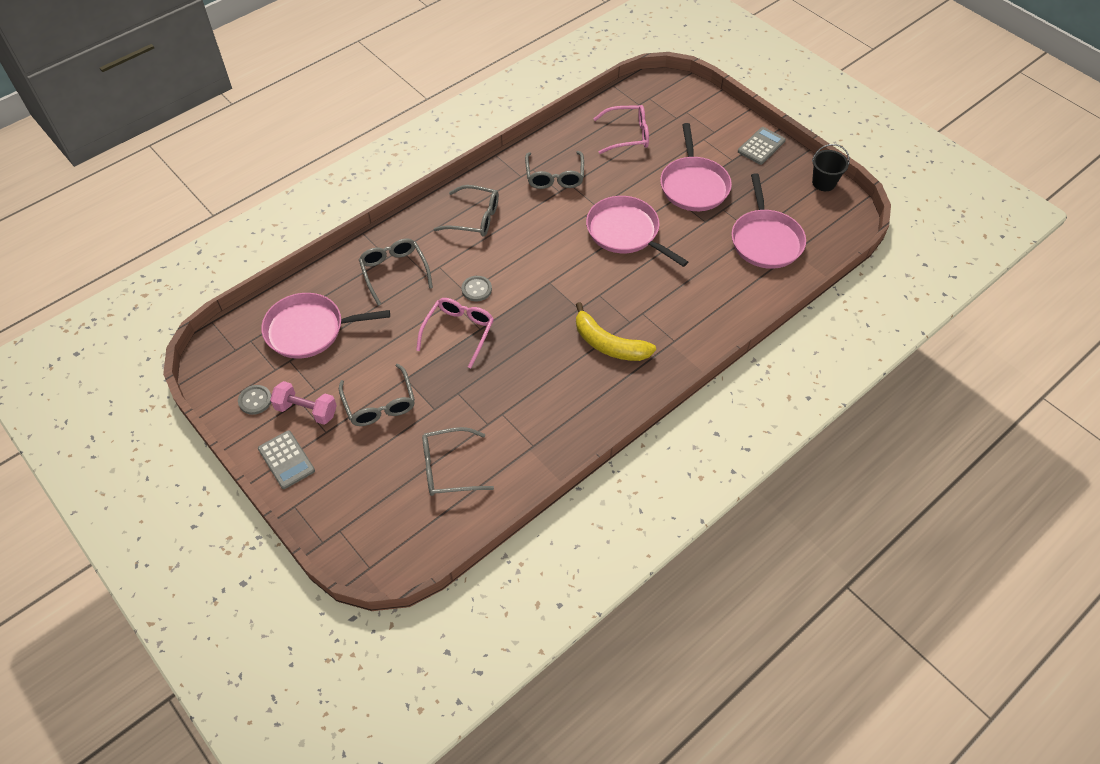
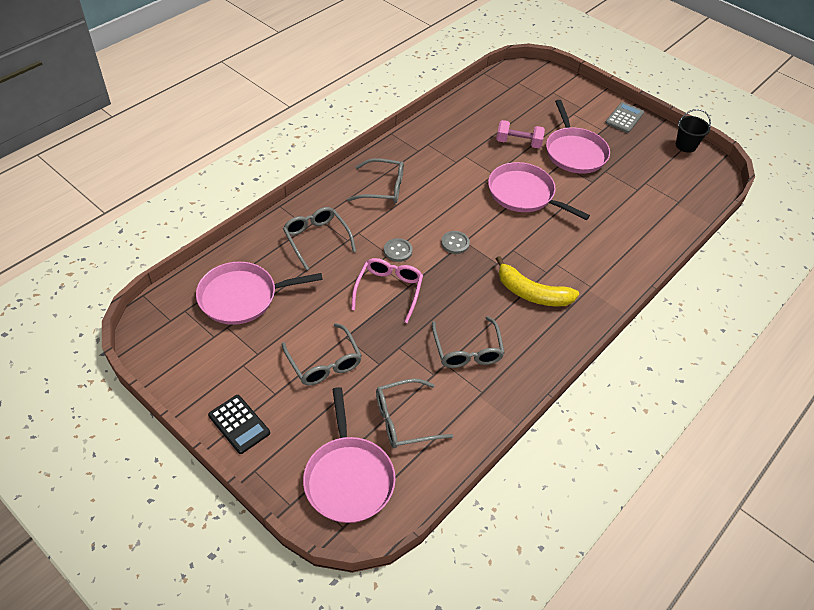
camera: 10 degrees left, 5 degrees down
grey button [238,385,271,415] -> grey button moved to [441,231,470,254]
grey calculator [258,430,315,489] -> black calculator [208,395,270,454]
pink dumbbell [270,381,337,424] -> pink dumbbell moved to [496,120,545,148]
grey glasses [525,151,584,189] -> grey glasses moved to [432,316,505,368]
pink glasses [593,105,649,154] -> none
pink pan [731,173,806,269] -> pink pan moved to [303,387,396,523]

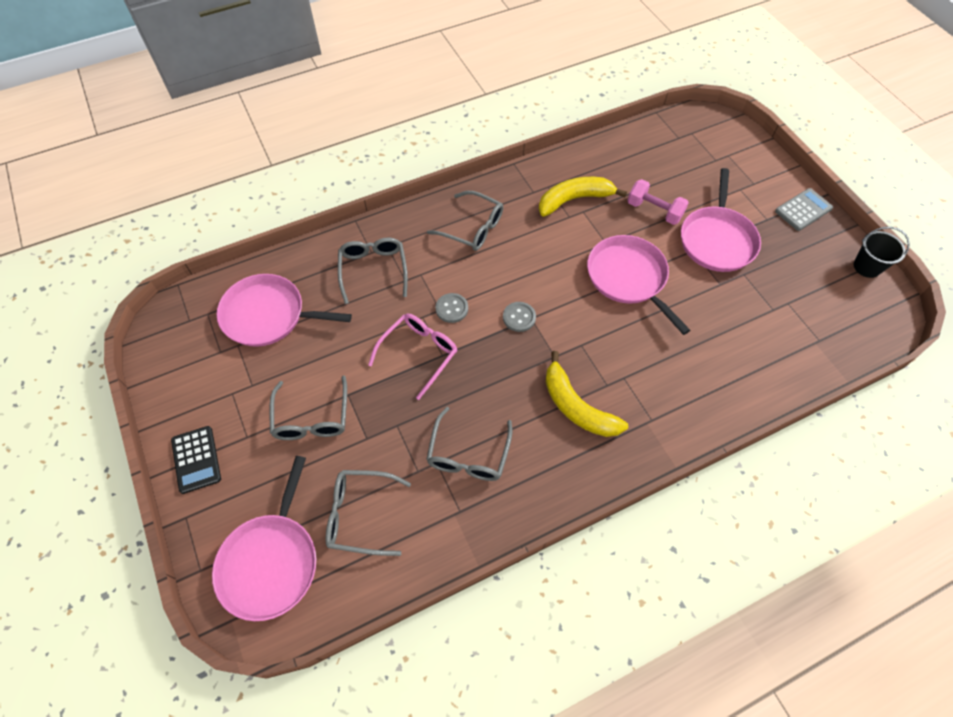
camera: 25 degrees right, 10 degrees up
none -> yellow banana [539,177,627,217]

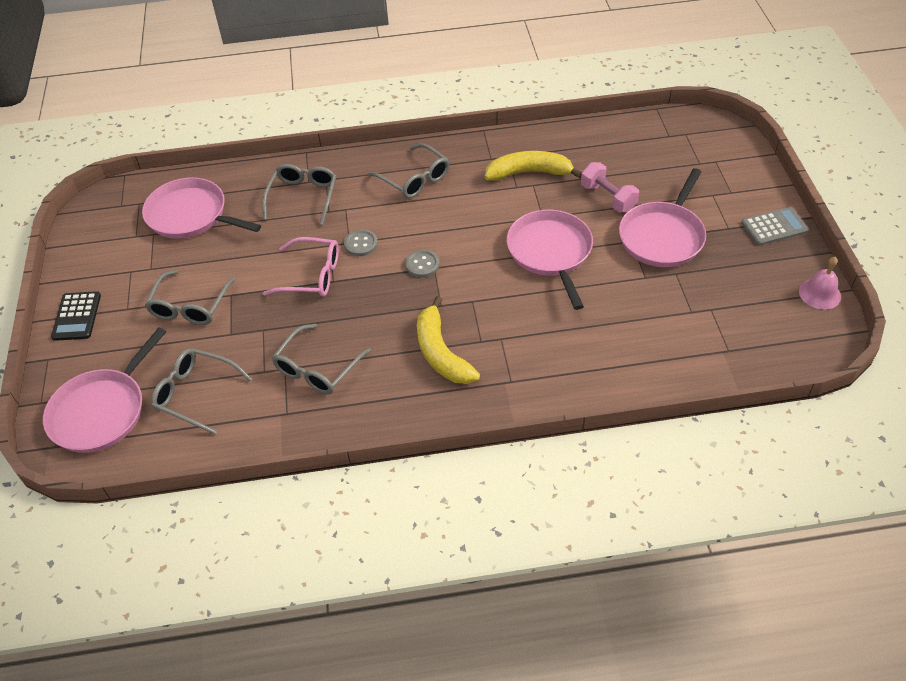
camera: 20 degrees right, 10 degrees down
pink glasses [368,314,457,400] -> pink glasses turned 45 degrees clockwise [263,237,339,297]
black bucket [854,227,910,278] -> pink bell [799,257,841,310]

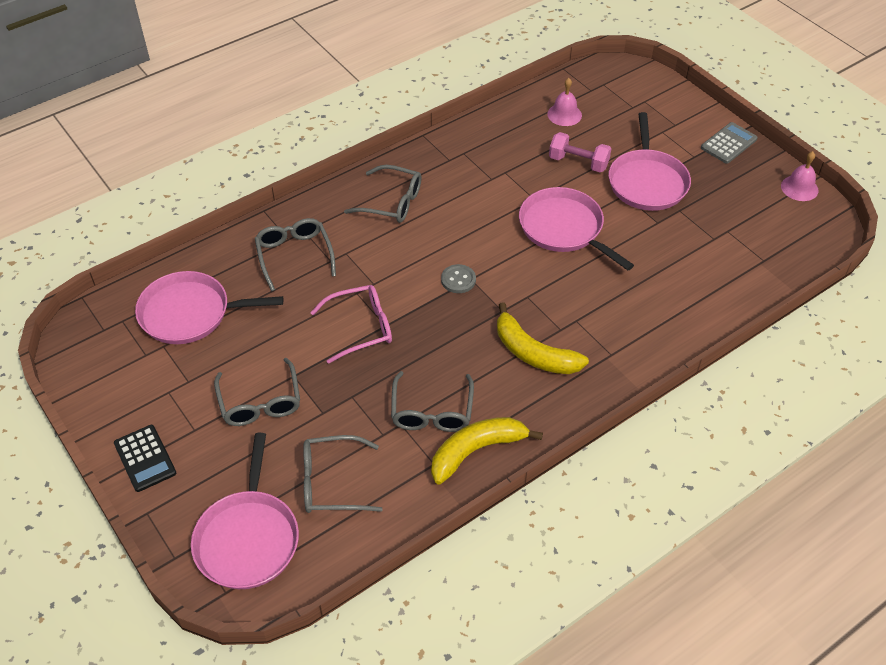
camera: 30 degrees left, 0 degrees up
grey button [344,229,378,256] -> none
yellow banana [485,151,582,181] -> yellow banana moved to [431,417,543,485]
none -> pink bell [547,78,582,126]

